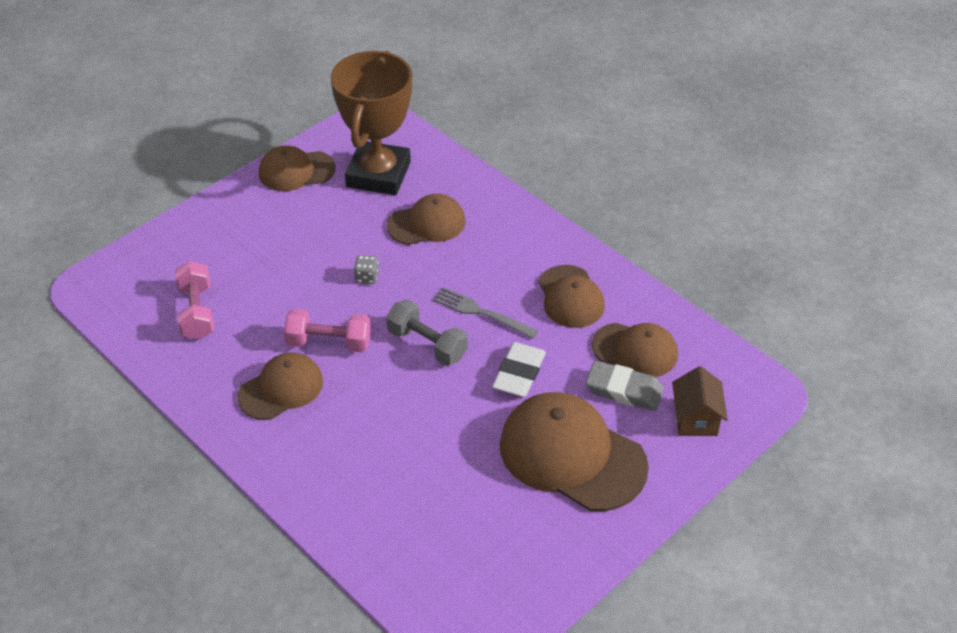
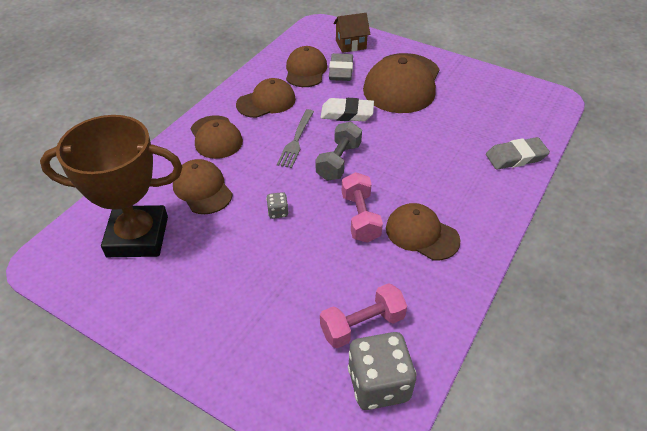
camera: 105 degrees left, 0 degrees up
brown cap [259,145,336,191] -> brown cap moved to [191,115,243,159]
none -> grey dice [348,332,416,410]
none -> grey eraser [486,137,550,170]

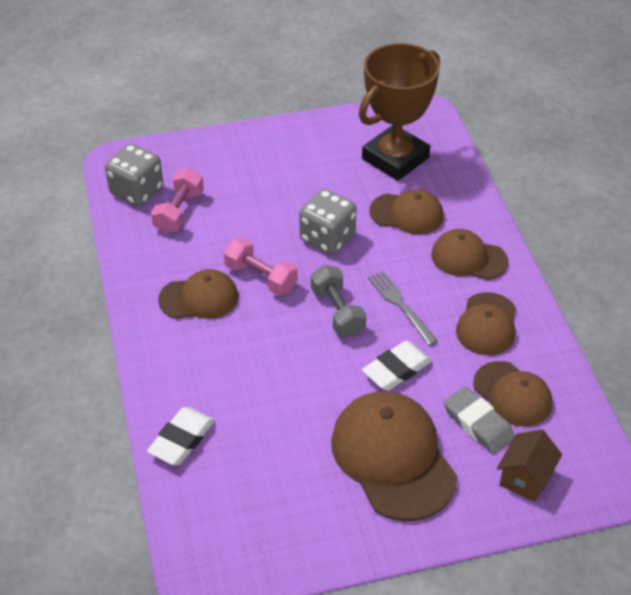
camera: 135 degrees right, 0 degrees up
grey dice [266,192,288,219] -> grey dice [299,189,356,254], size x2.22
grey eraser [486,137,550,170] -> white eraser [147,407,215,465]

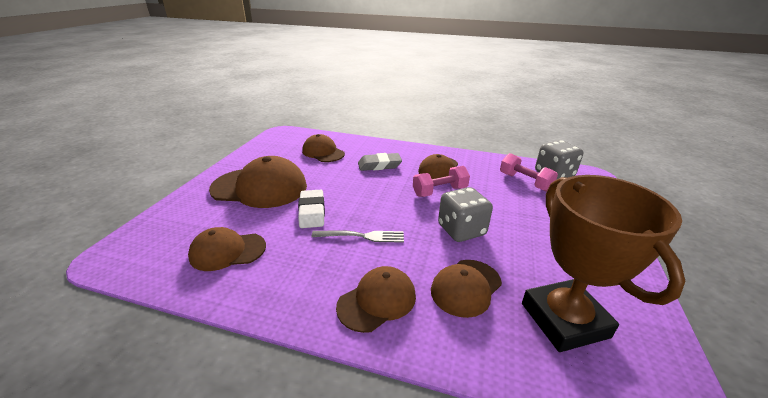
camera: 120 degrees right, 15 degrees down
white eraser [147,407,215,465] -> none
grey dumbbell [311,265,366,337] -> none
grey eraser [444,386,515,454] -> grey eraser moved to [358,153,402,171]
brown cap [456,292,516,355] -> brown cap moved to [302,134,345,162]
brown house [497,429,562,502] -> none

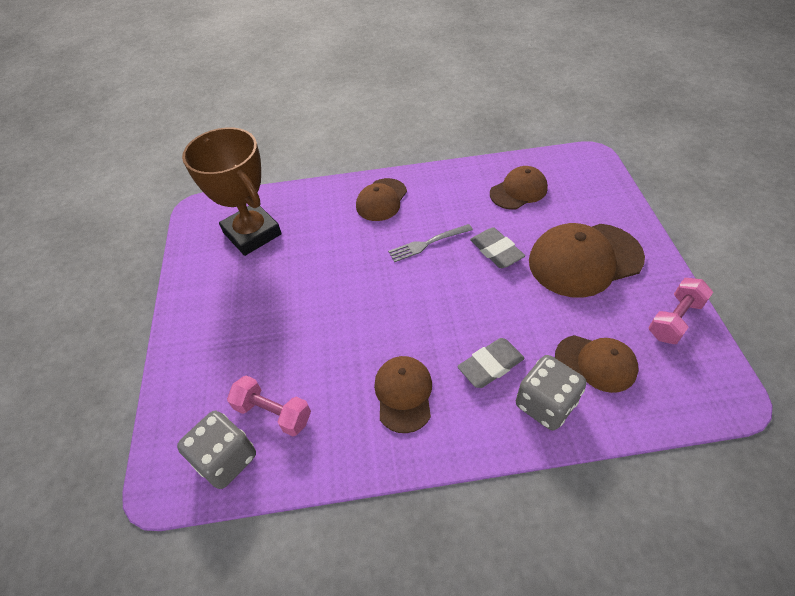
camera: 160 degrees right, 20 degrees up
white eraser [298,190,325,228] -> grey eraser [470,227,525,268]
pink dumbbell [413,166,470,197] -> pink dumbbell moved to [648,278,713,344]
brown cap [431,260,502,318] -> none
grey dice [438,187,493,242] -> grey dice moved to [516,355,587,431]

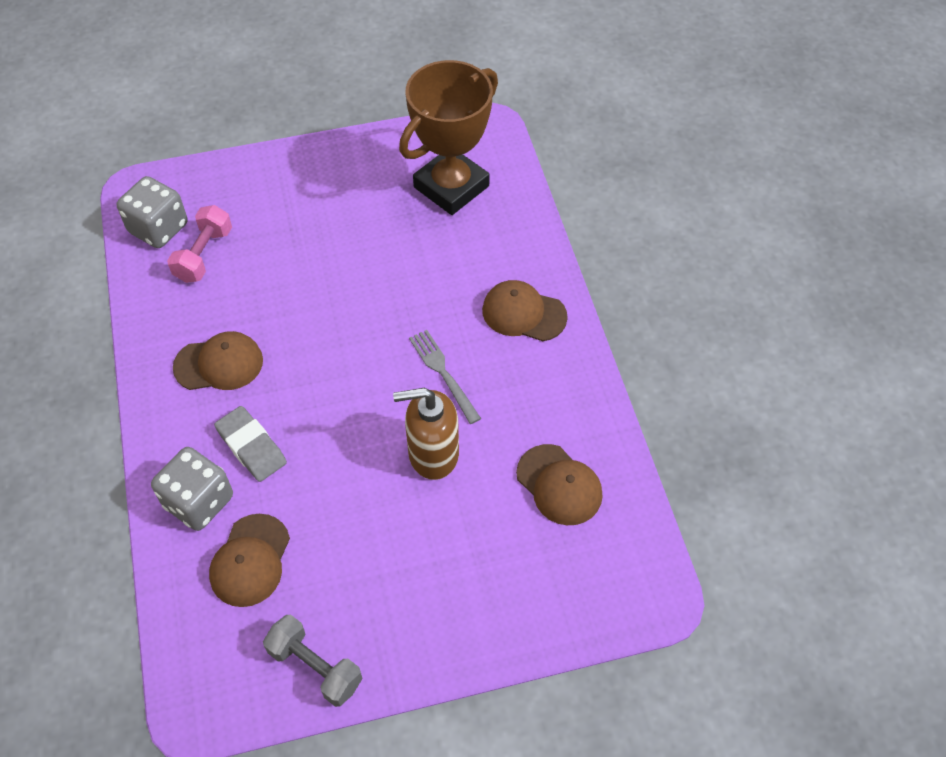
camera: 80 degrees right, 5 degrees up
grey eraser [470,227,525,268] -> brown soap dispenser [393,387,459,480]
brown cap [529,223,645,298] -> none
pink dumbbell [648,278,713,344] -> grey dumbbell [263,615,363,707]

